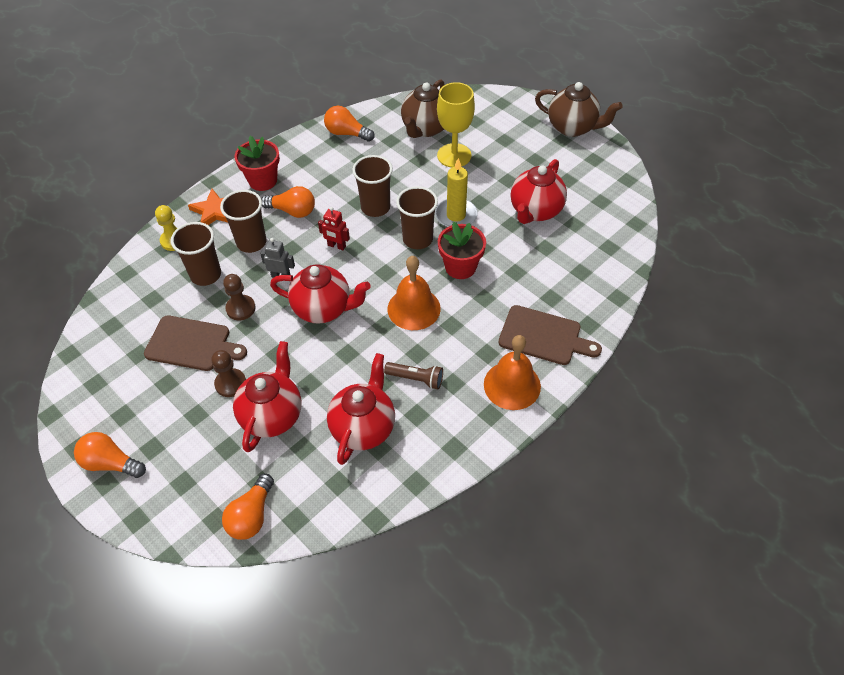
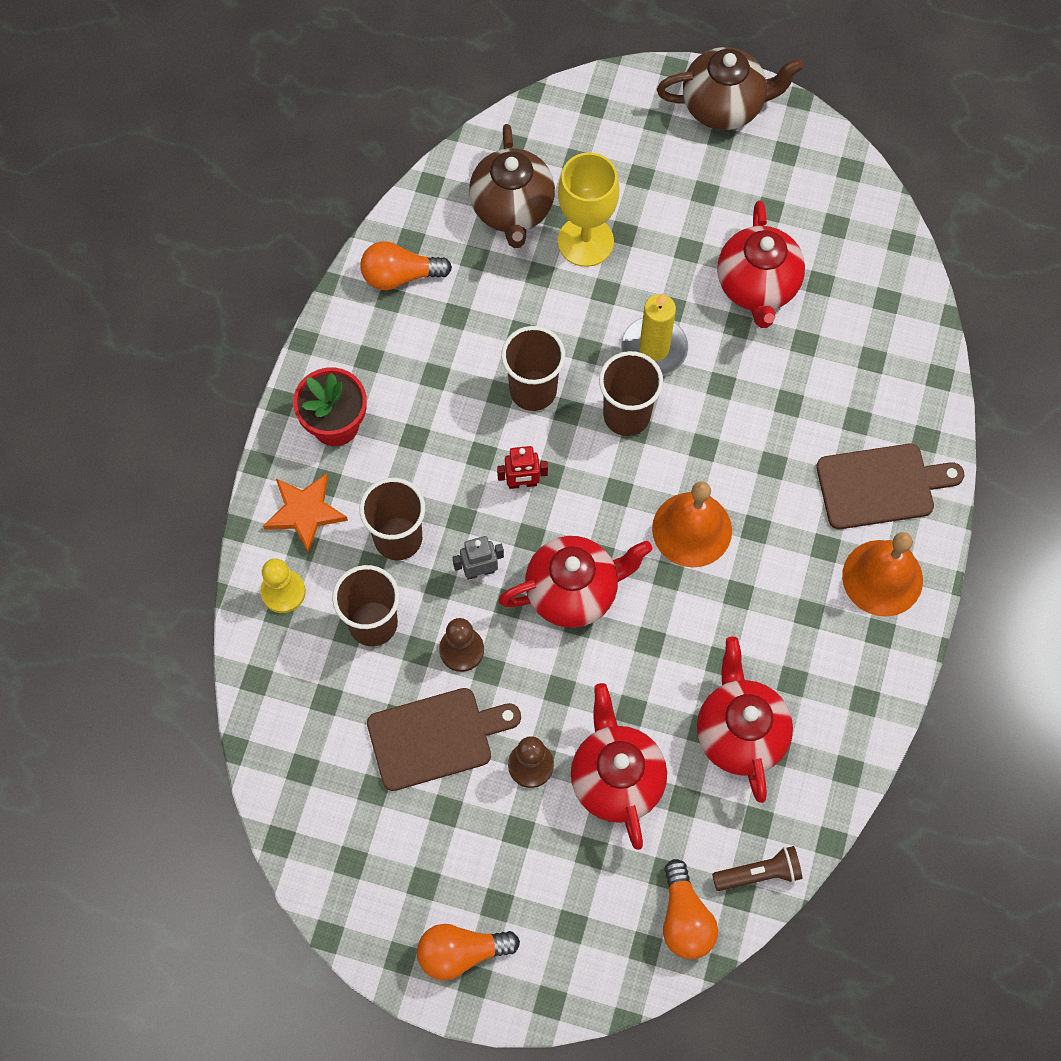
camera: 30 degrees left, 15 degrees up
orange light bulb [261,186,315,218] -> none
brown flashlight [384,362,443,389] -> brown flashlight moved to [712,846,802,891]
red flower pot [438,222,486,279] -> none

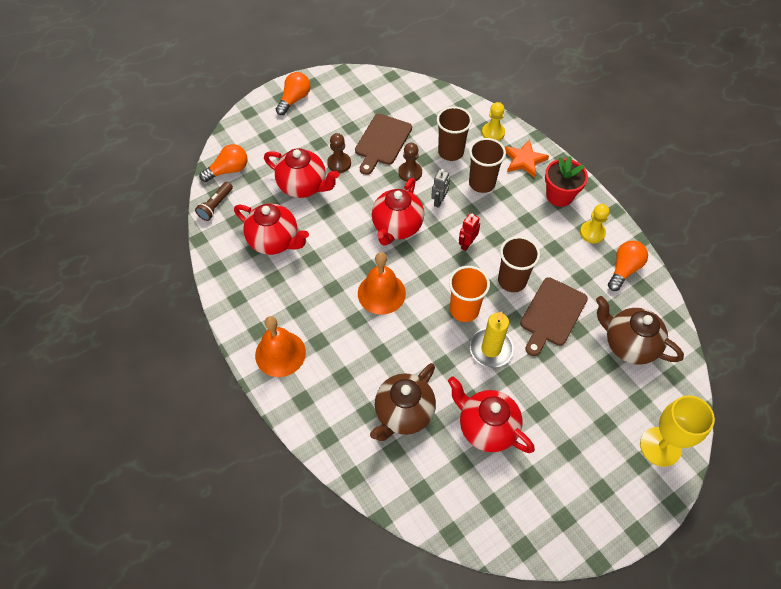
camera: 130 degrees right, 10 degrees down
yellow goblet [558,152,620,267] -> yellow goblet moved to [640,395,715,467]
brown cup [599,351,663,436] -> orange cup [449,266,490,322]
brown teapot [657,47,804,130] -> brown teapot moved to [370,363,436,441]
orange light bulb [663,859,718,959] -> orange light bulb turned 120 degrees clockwise [199,144,248,182]
brown cutting board [816,444,964,529] -> brown cutting board moved to [520,277,588,356]
none -> yellow pawn [580,204,609,243]

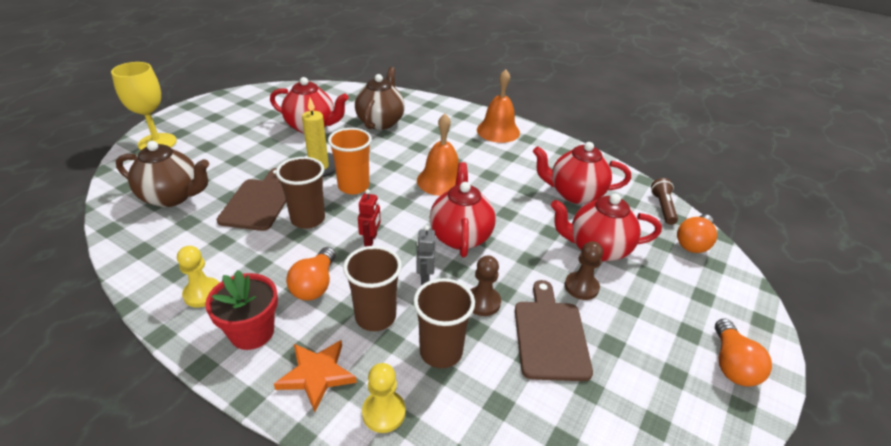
camera: 155 degrees right, 20 degrees down
orange light bulb [608,241,648,291] -> orange light bulb moved to [286,247,336,300]

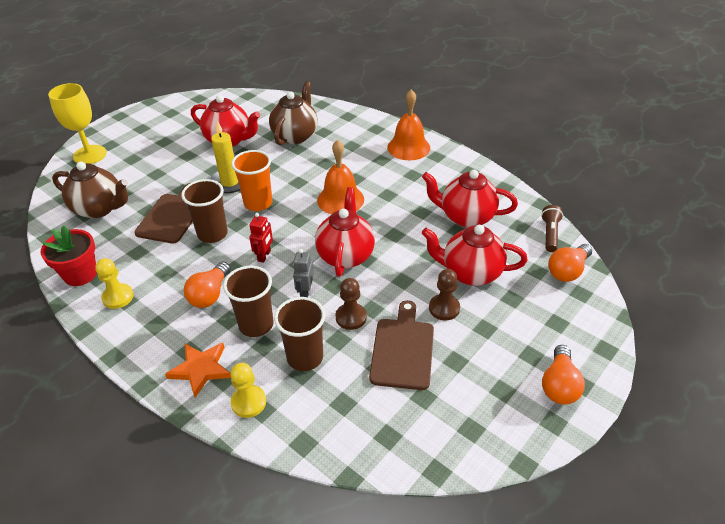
camera: 10 degrees right, 5 degrees up
red flower pot [205,270,278,350] -> red flower pot moved to [41,225,97,286]

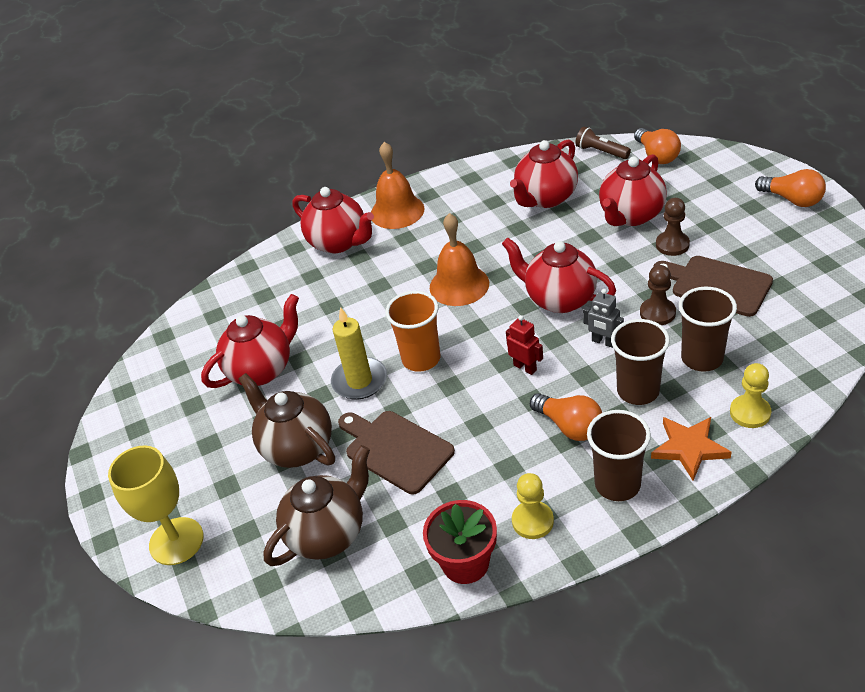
camera: 60 degrees left, 0 degrees up
brown cup [181,179,228,243] -> brown cup moved to [587,410,651,501]
brown teapot [269,81,317,145] -> brown teapot moved to [239,373,335,468]
none -> red teapot [292,187,374,254]

